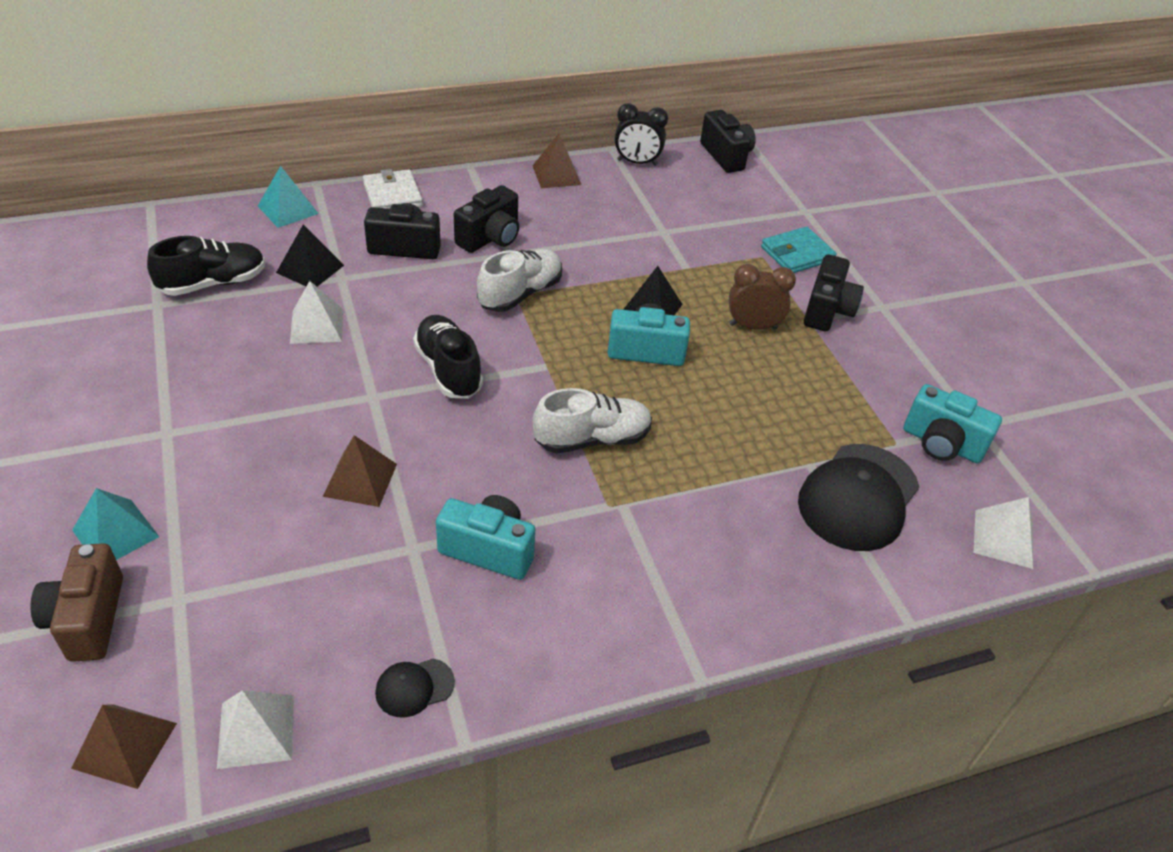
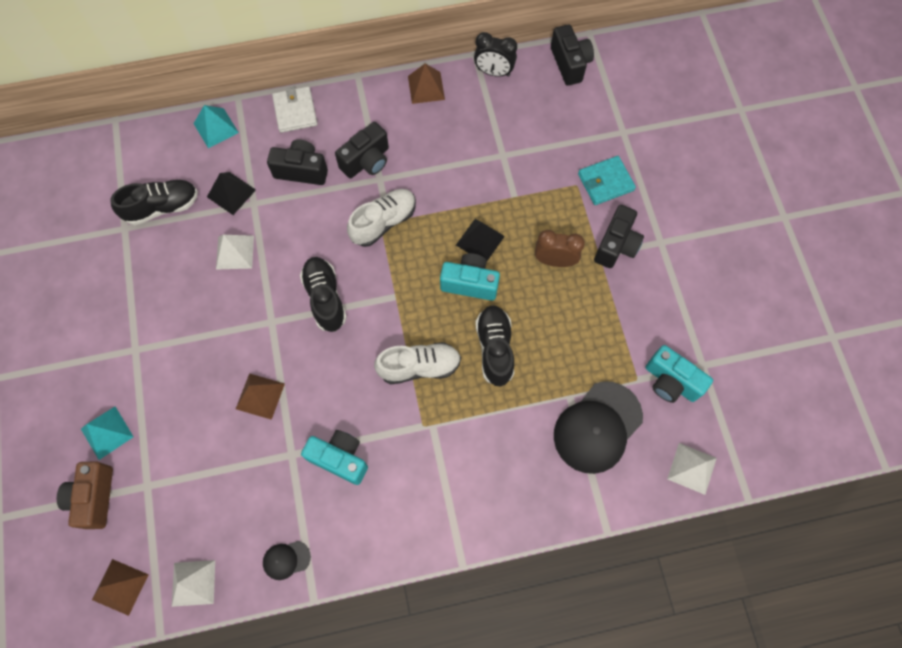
camera: 10 degrees right, 25 degrees up
none -> black shoe [475,305,514,387]

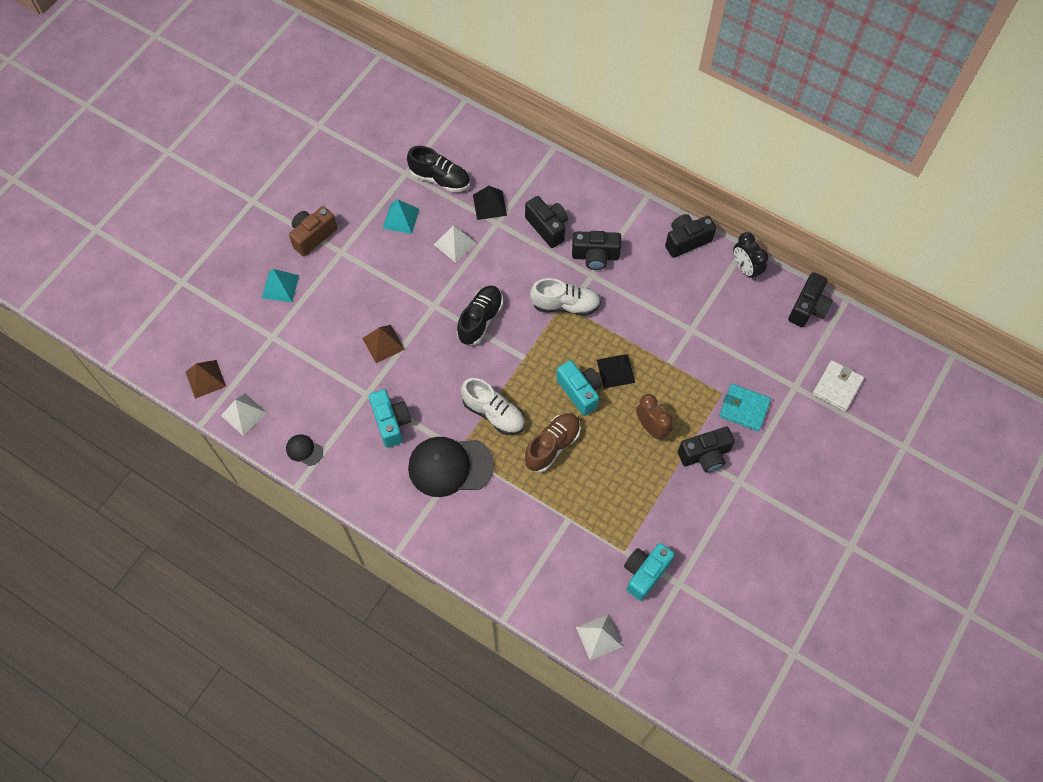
camera: 45 degrees right, 5 degrees down
brown camera [57,461,113,529] -> brown camera moved to [289,206,337,256]
turquoise pyramid [193,105,239,148] -> turquoise pyramid moved to [383,199,420,234]
white wallet [272,86,318,133] -> white wallet moved to [812,360,864,412]
brown pyramid [408,63,445,104] -> black camera [665,214,716,258]
black shoe [475,305,514,387] -> brown shoe [524,413,581,472]
black cap [554,381,643,474] -> black cap moved to [408,437,494,497]
turquoise camera [646,345,713,403] -> turquoise camera turned 45 degrees clockwise [624,543,675,601]

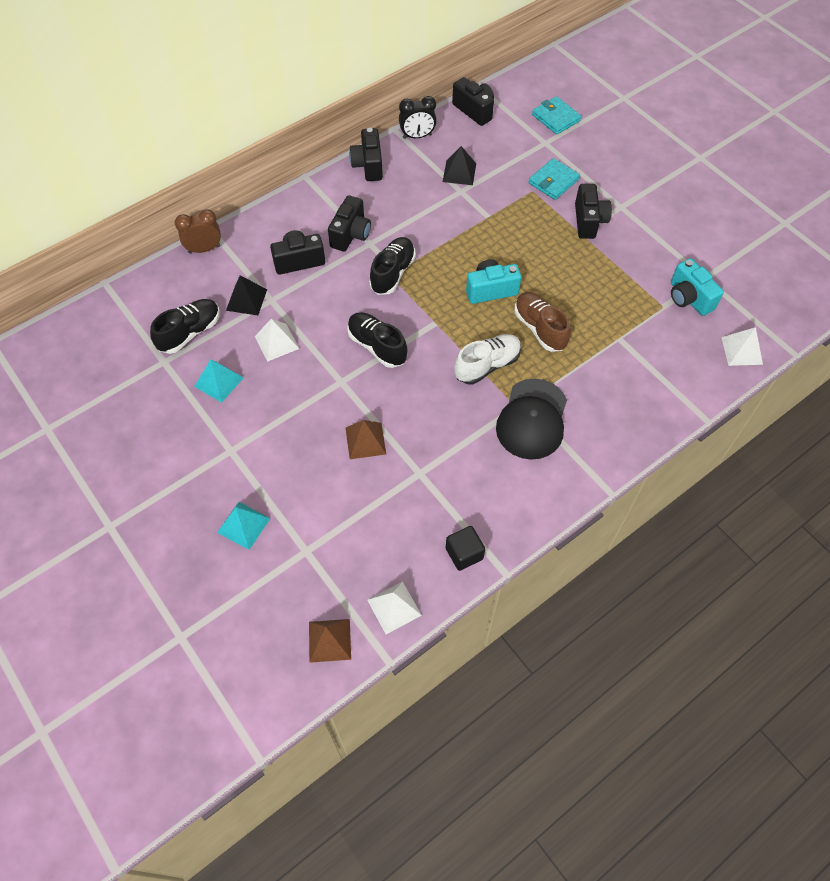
camera: 70 degrees left, 5 degrees down
black cap [286,434,323,466] -> black cube [446,526,485,571]
brown camera [289,206,337,256] -> none
turquoise camera [369,389,411,448] -> none
white shoe [530,278,601,316] -> black shoe [369,237,416,295]
black pyramid [597,354,635,389] -> black pyramid moved to [443,146,476,185]
brown clock [636,394,673,440] -> brown clock moved to [175,209,221,253]
white wallet [812,360,864,412] -> turquoise wallet [532,96,581,135]

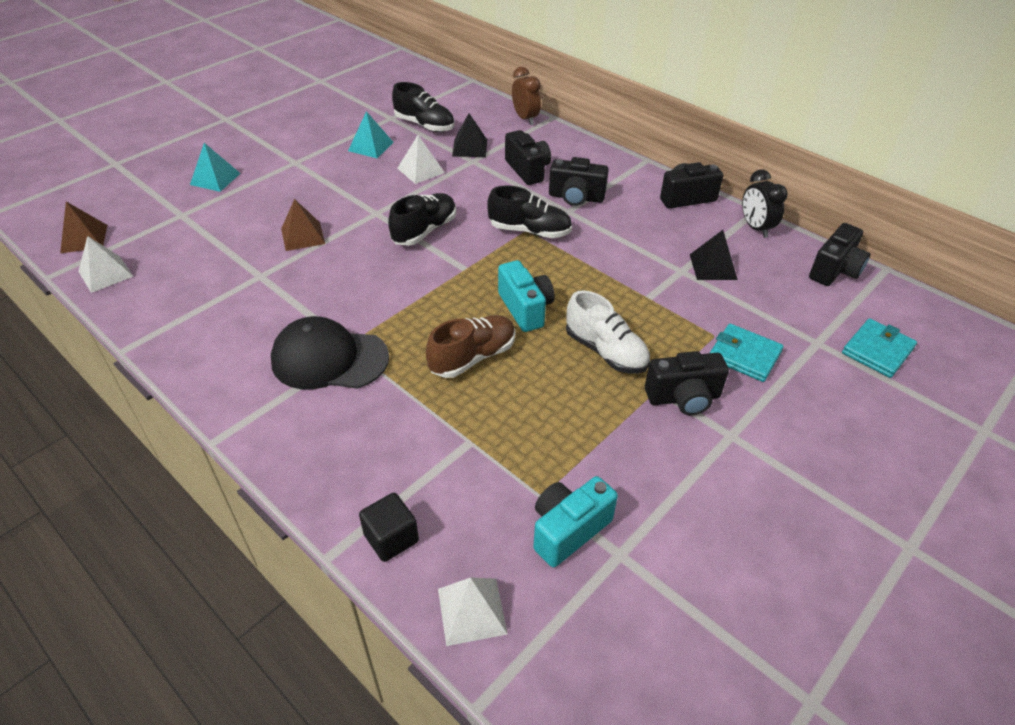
camera: 80 degrees right, 15 degrees down
black cube [446,526,485,571] -> black cube moved to [359,493,419,562]
white shoe [454,334,521,384] -> white shoe moved to [566,290,650,374]

